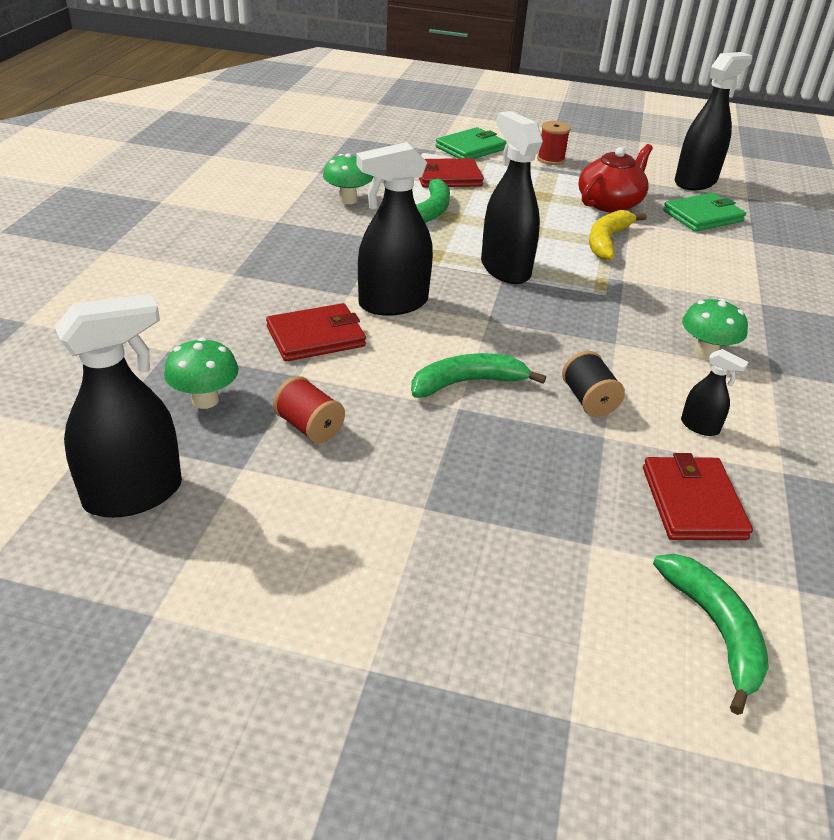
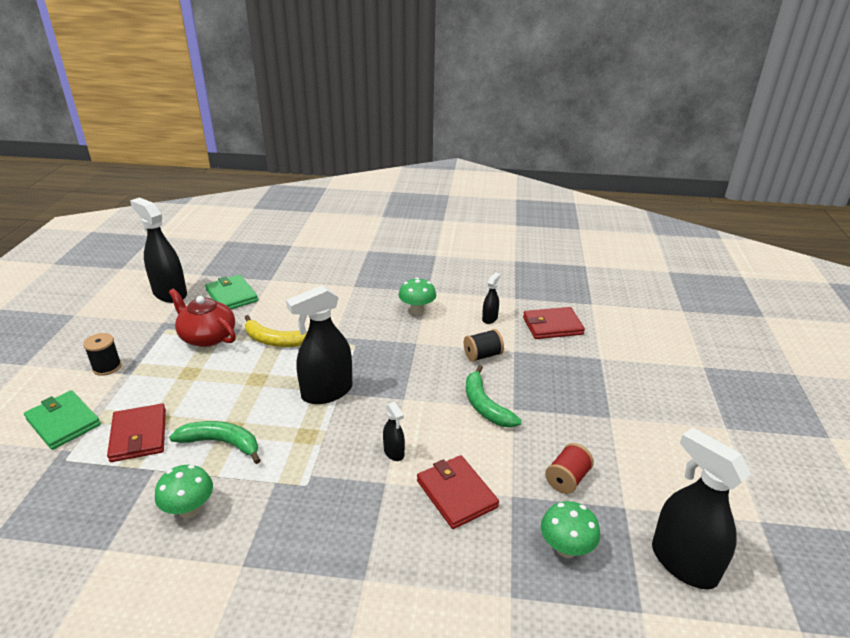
camera: 95 degrees left, 5 degrees down
black spray bottle [356,142,433,316] -> black spray bottle [383,402,405,461], size x0.47
red spool [537,121,571,165] -> black spool [83,333,122,376]
green banana [653,554,769,715] -> none

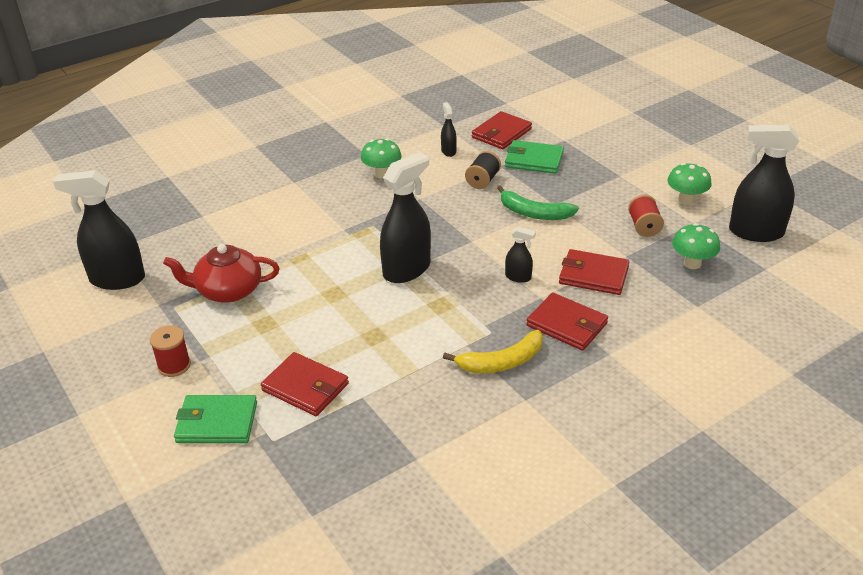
camera: 40 degrees left, 5 degrees up
black spool [83,333,122,376] -> red spool [150,326,191,377]
green mushroom [155,465,213,519] -> green mushroom moved to [667,163,711,205]
green banana [169,421,261,464] -> none
green wallet [205,275,258,309] -> green wallet moved to [505,140,564,174]
yellow banana [245,315,307,347] -> yellow banana moved to [443,330,543,373]
black spray bottle [286,285,352,404] -> black spray bottle turned 150 degrees counterclockwise [380,152,431,283]
none -> red wallet [526,293,608,351]

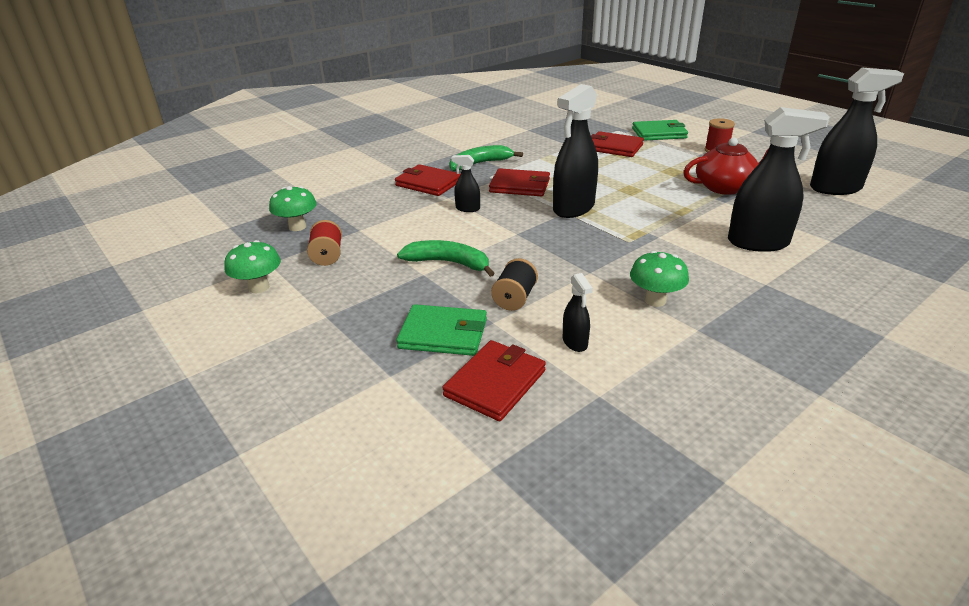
camera: 175 degrees right, 5 degrees down
yellow banana [443,330,543,373] -> green banana [449,145,523,171]
red wallet [559,249,629,295] -> red wallet moved to [489,168,550,196]
black spray bottle [729,125,799,242] -> black spray bottle moved to [728,107,830,252]

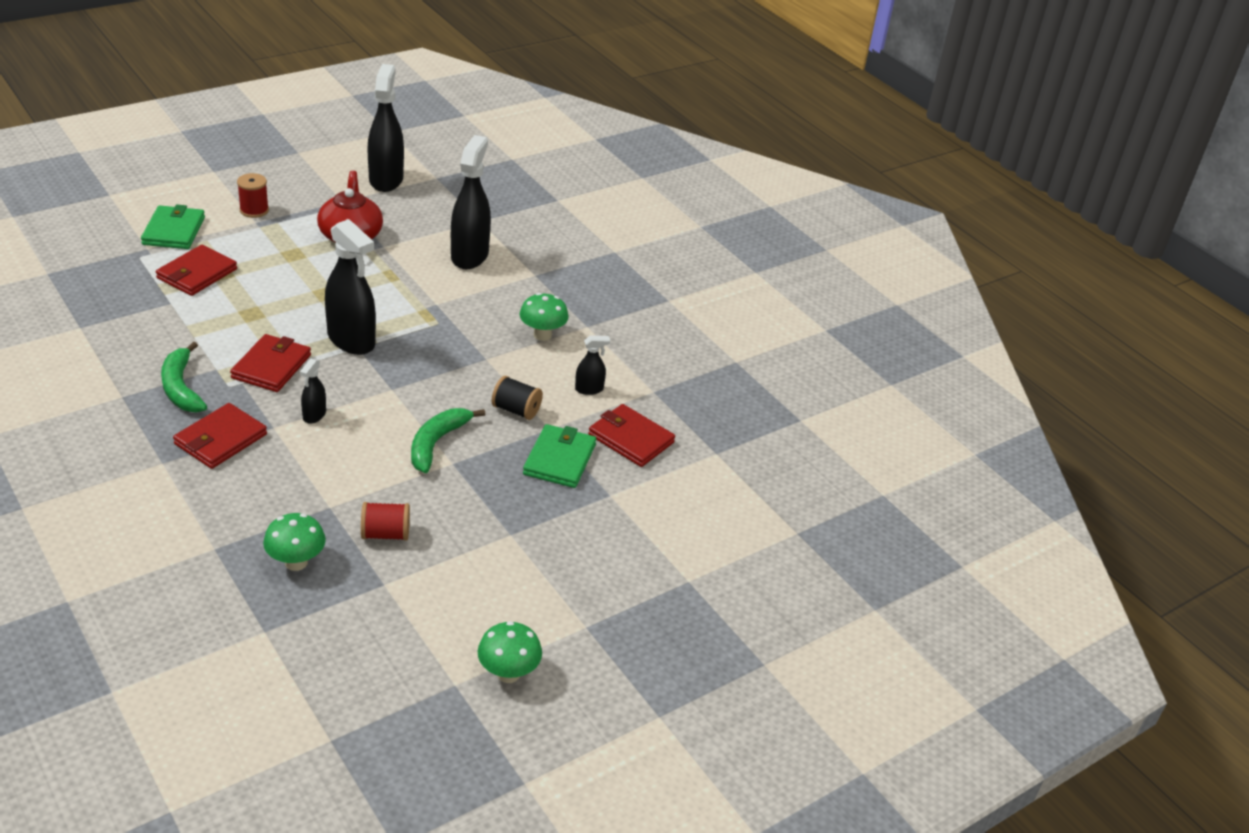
camera: 90 degrees left, 5 degrees up
green mushroom [224,240,281,293] -> green mushroom moved to [478,621,542,683]

